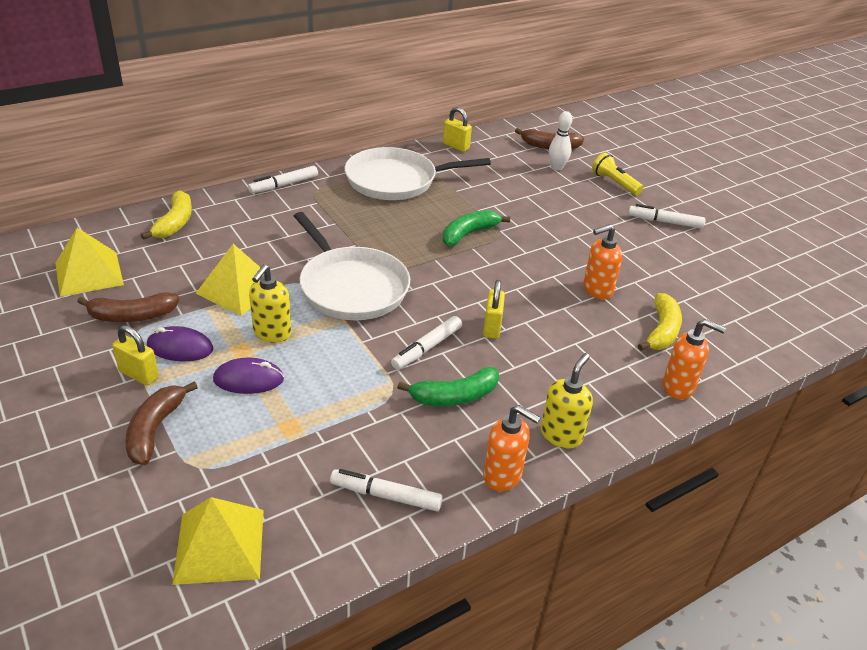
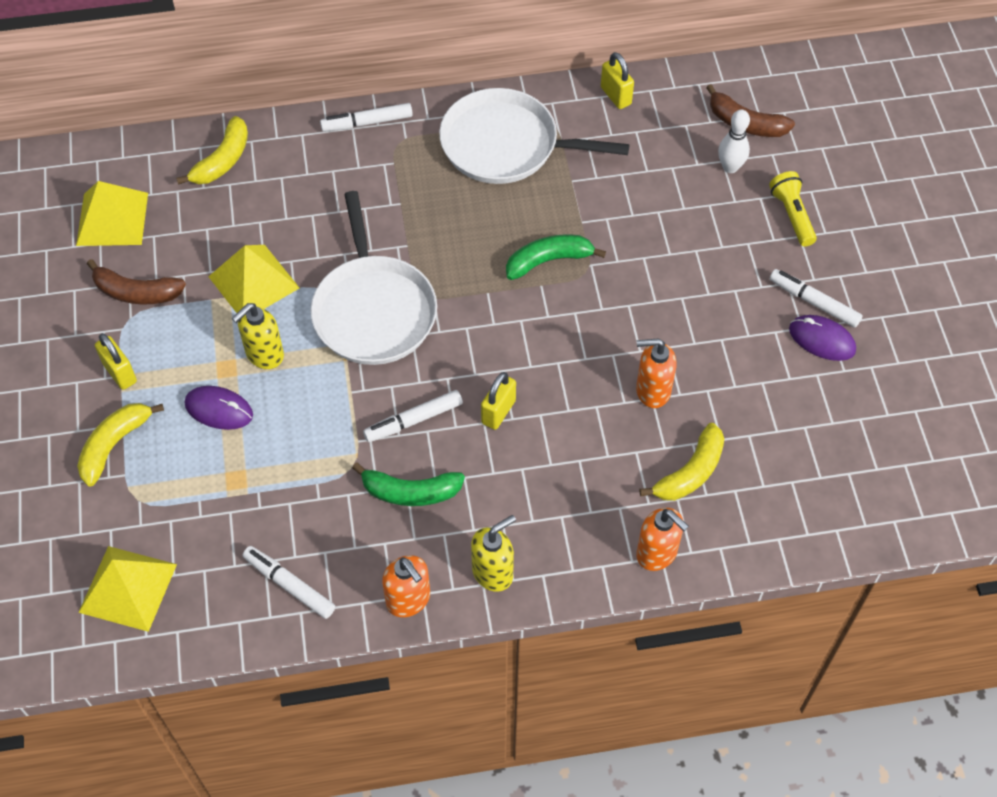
camera: 25 degrees right, 20 degrees up
brown banana [125,381,198,465] -> yellow banana [77,403,164,487]
purple mouse [147,326,213,361] -> purple mouse moved to [789,315,856,361]

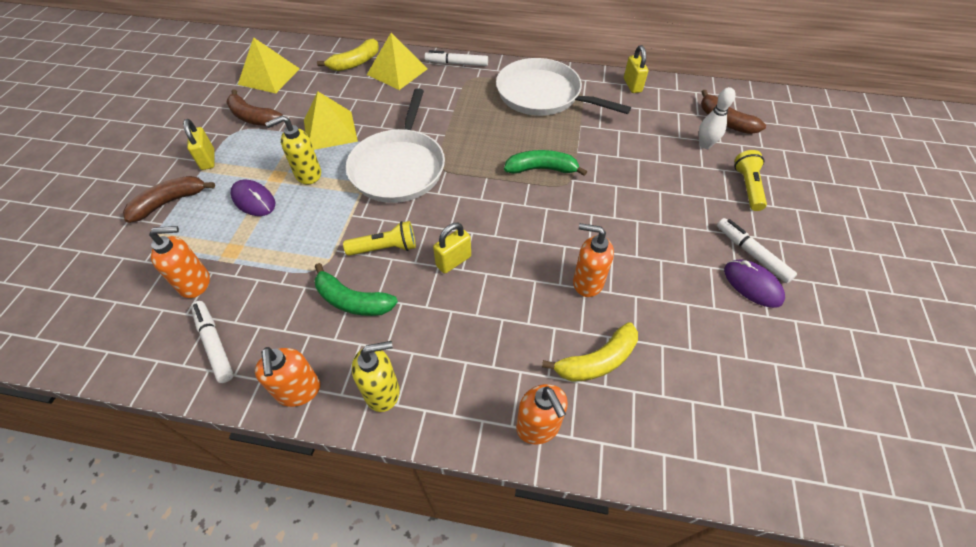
camera: 20 degrees right, 5 degrees down
yellow banana [77,403,164,487] -> brown banana [123,176,215,223]
yellow pyramid [78,546,177,632] -> yellow pyramid moved to [367,33,428,90]
white marker [363,390,463,442] -> yellow flashlight [343,221,416,256]
none -> orange soap dispenser [149,226,210,298]

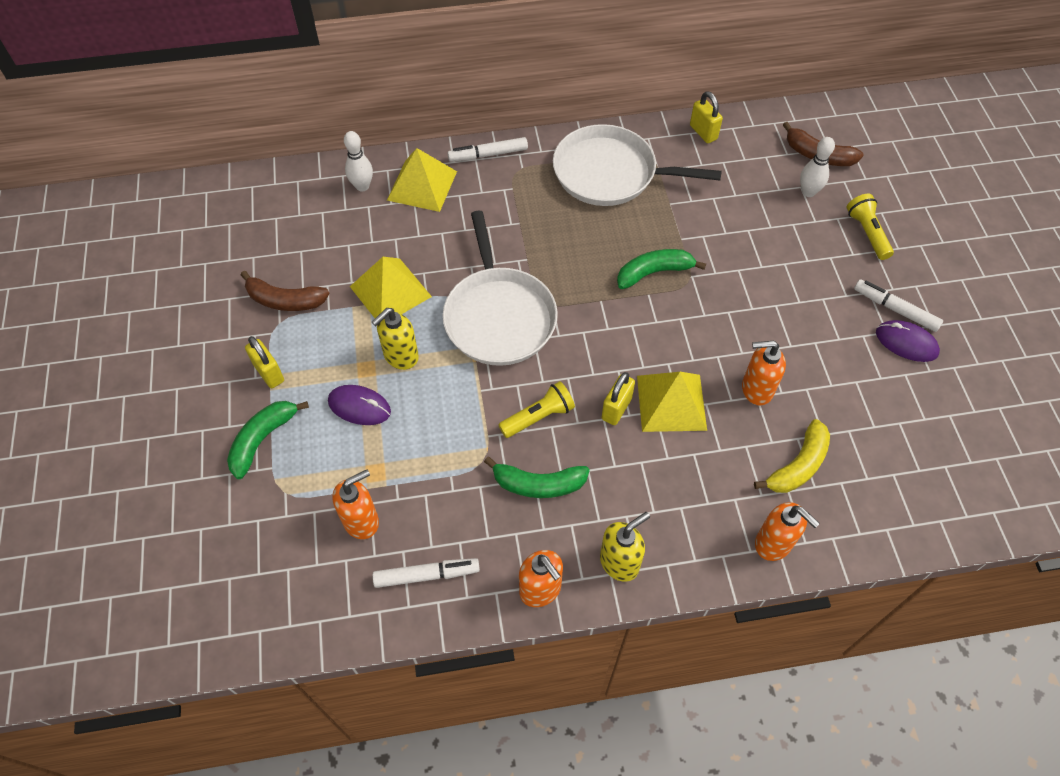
camera: 20 degrees left, 5 degrees up
brown banana [123,176,215,223] -> green banana [227,401,309,479]
white marker [191,301,234,383] -> white marker turned 135 degrees clockwise [372,558,480,588]
yellow pyramid [238,37,300,93] -> yellow pyramid moved to [637,372,707,432]
yellow banana [317,39,379,71] -> white bowling pin [344,131,373,192]

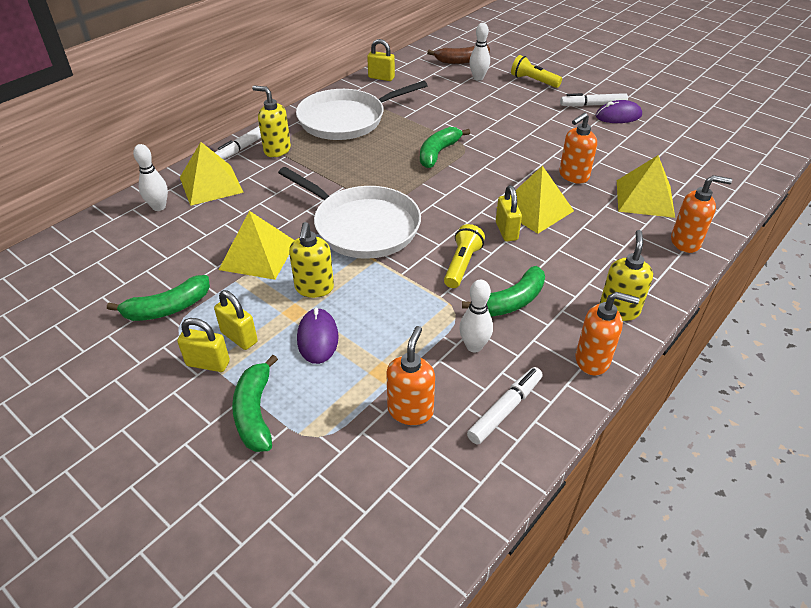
camera: 40 degrees left, 15 degrees down
brown banana [241,271,329,311] -> green banana [107,275,210,321]
purple mouse [328,385,391,425] -> purple mouse turned 75 degrees counterclockwise [297,308,339,364]
yellow banana [754,419,830,493] -> yellow pyramid [617,155,675,218]
none -> yellow padlock [214,290,258,350]
none -> yellow soap dispenser [252,85,291,157]
none -> white bowling pin [459,280,493,353]

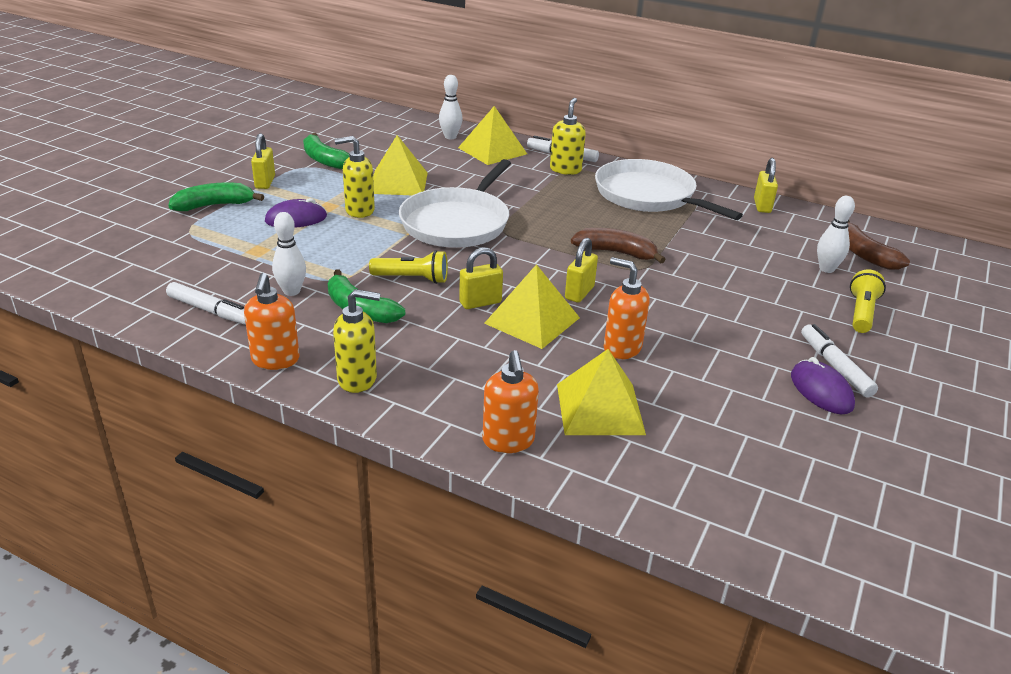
camera: 75 degrees right, 10 degrees down
yellow padlock [214,290,258,350] -> yellow padlock moved to [565,238,598,303]
orange soap dispenser [386,326,435,425] -> none
green banana [420,127,470,168] -> brown banana [571,228,666,263]

